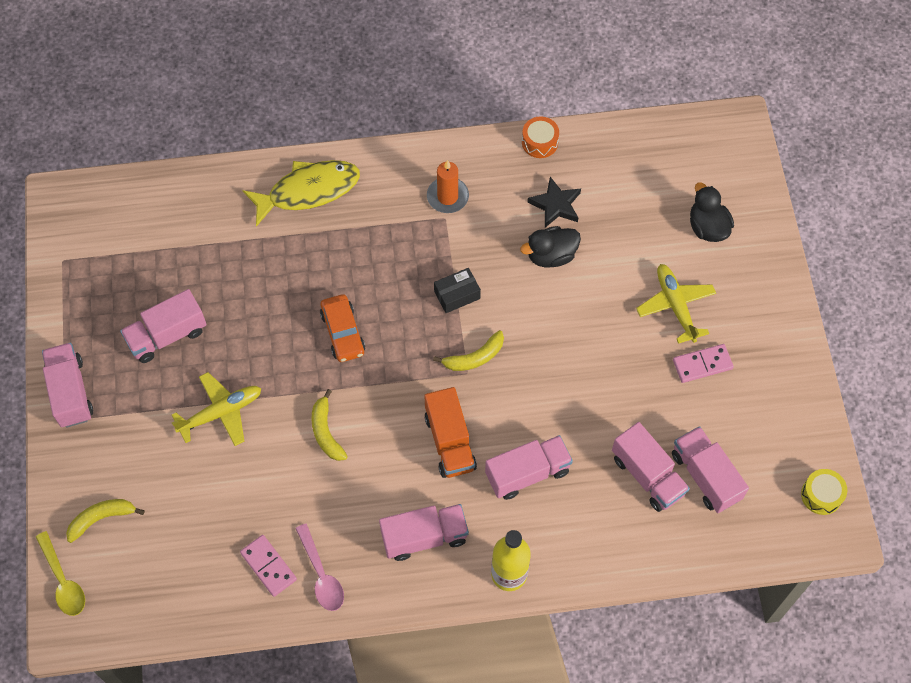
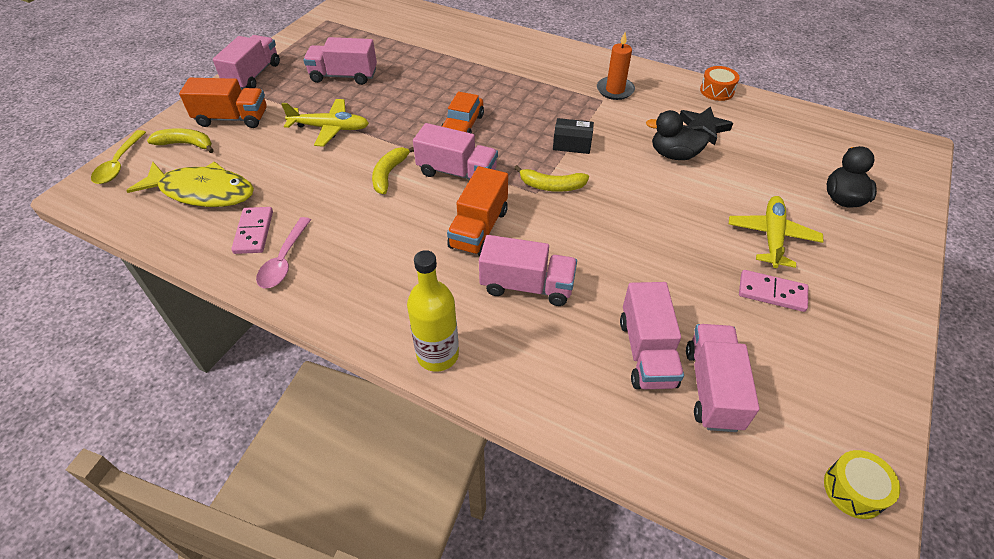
camera: 35 degrees right, 15 degrees down
yellow fish [242,160,360,227] -> yellow fish moved to [126,162,254,207]
pink truck [379,504,469,561] -> pink truck moved to [413,123,498,179]
none -> orange truck [179,78,267,128]

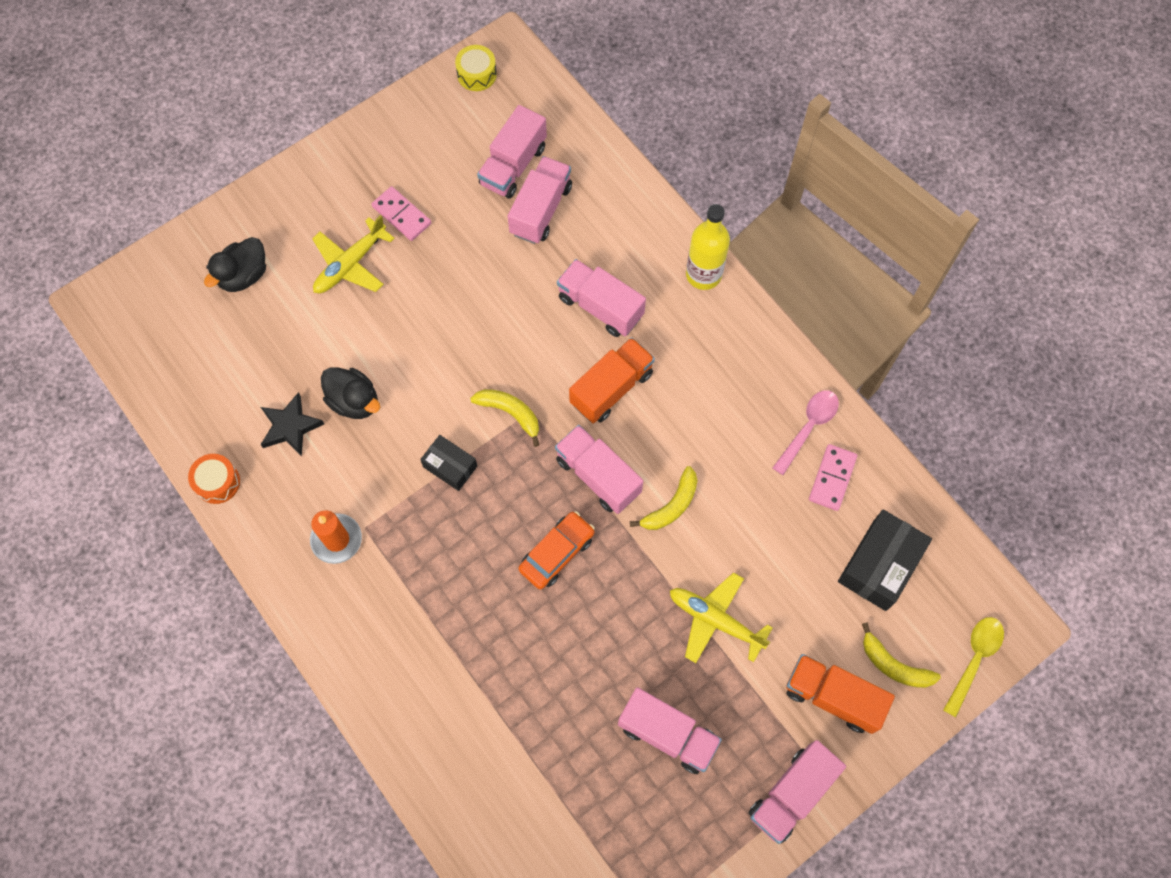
camera: 155 degrees left, 20 degrees up
yellow fish [126,162,254,207] -> black box [838,510,932,611]

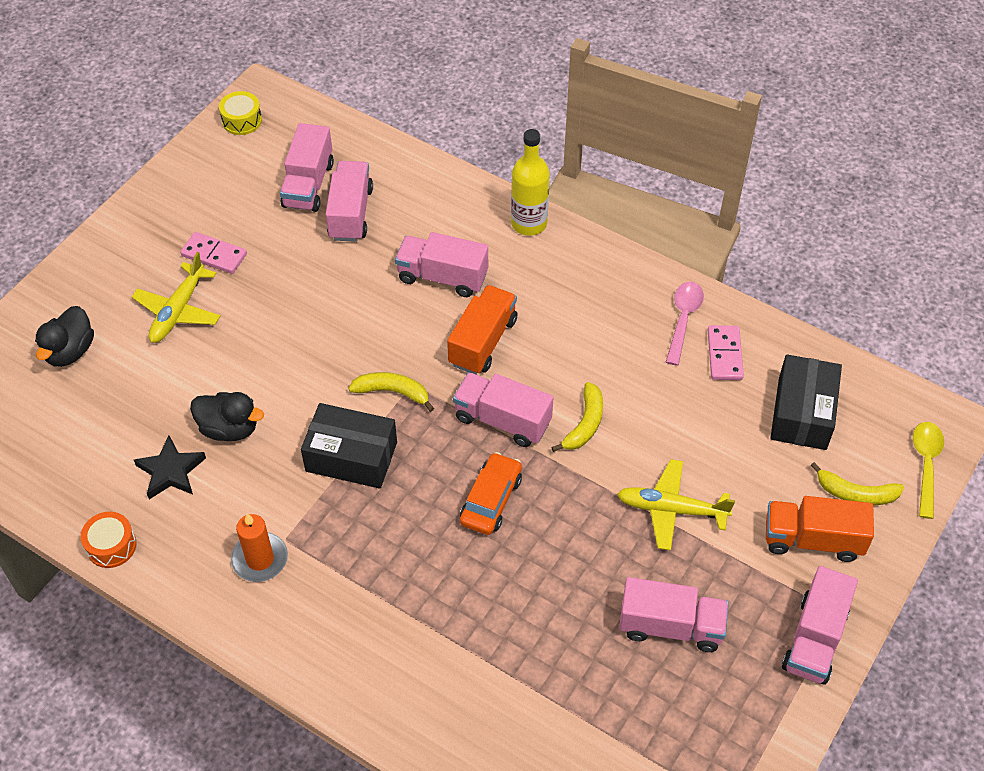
camera: 20 degrees left, 15 degrees down
black box [420,435,477,491] -> black box [301,403,397,489], size x1.66

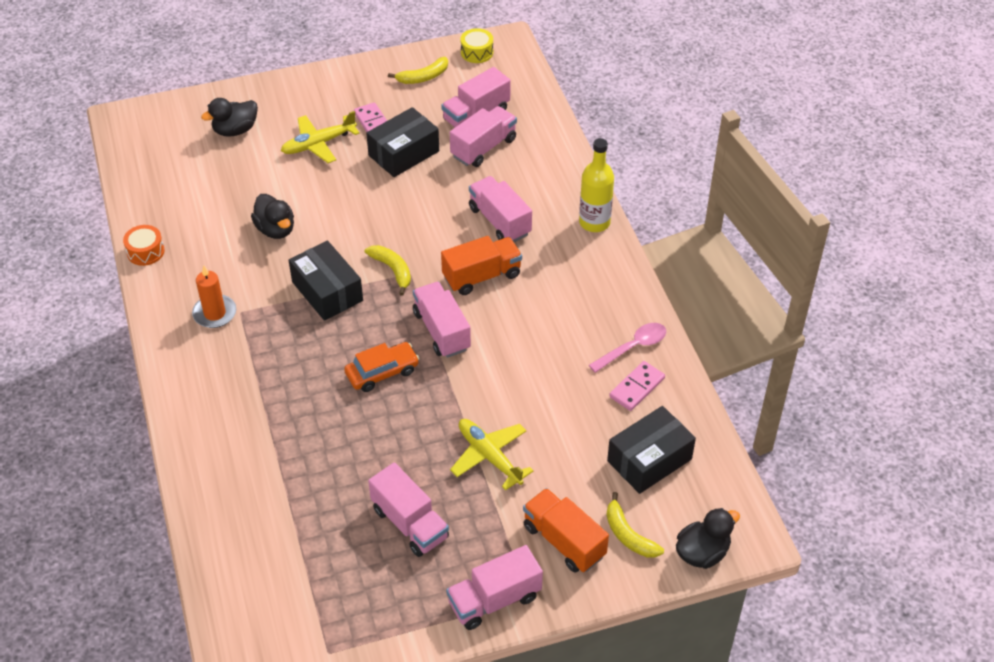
camera: 40 degrees right, 5 degrees down
black star [134,436,206,499] -> none
yellow banana [551,382,603,452] -> yellow banana moved to [388,57,448,84]
yellow spoon [913,422,944,519] -> black duck [676,508,740,569]
none -> black box [366,107,439,177]

